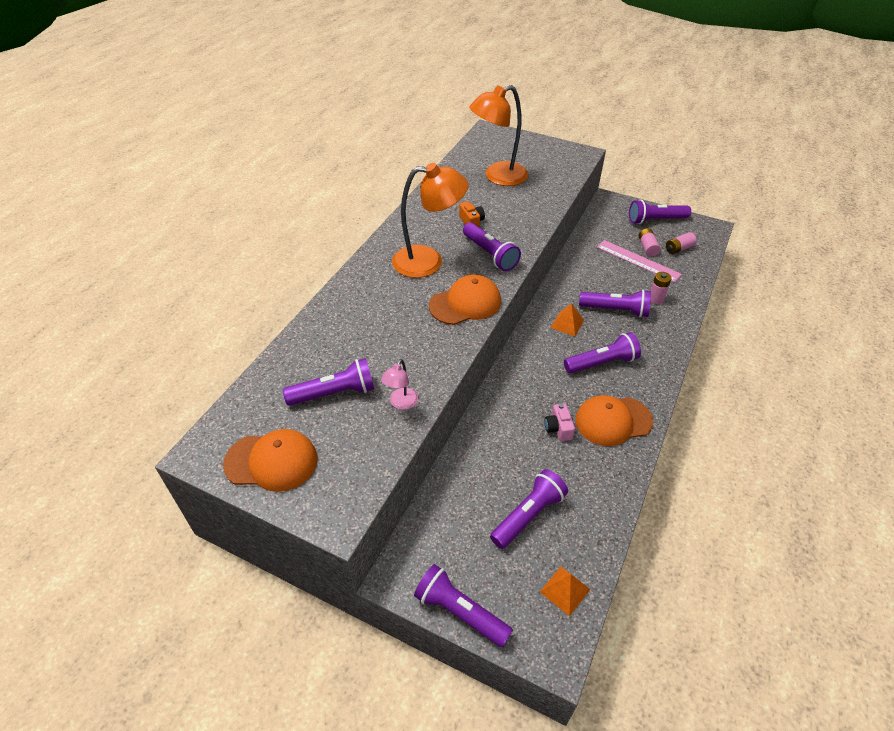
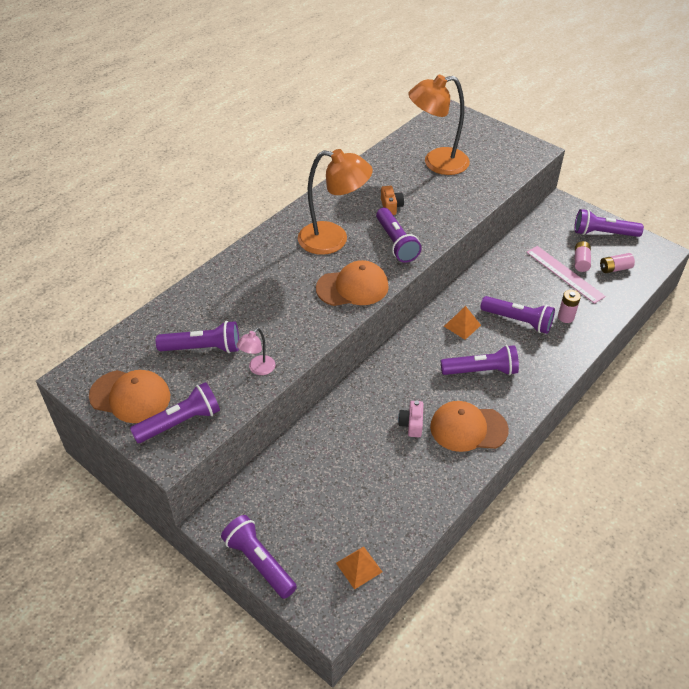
camera: 15 degrees right, 0 degrees up
purple flashlight [490,469,568,549] -> purple flashlight moved to [130,382,220,443]

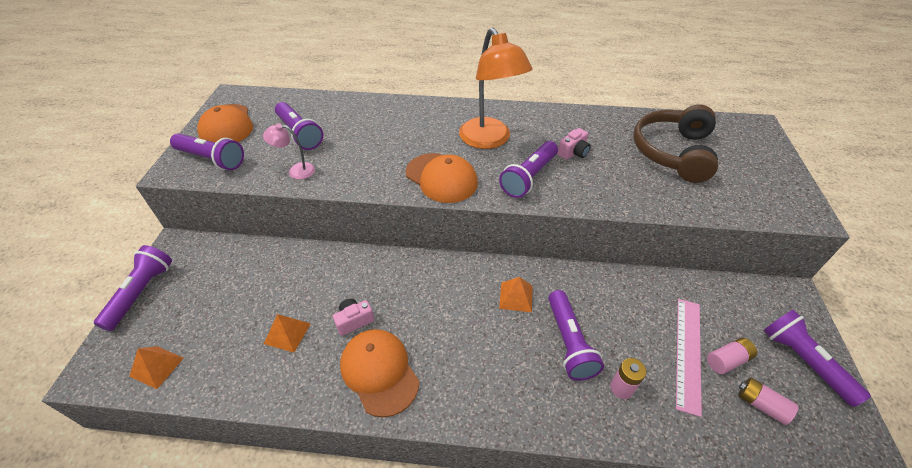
camera: 55 degrees right, 0 degrees up
orange camera [381,186,404,215] -> pink camera [558,128,591,160]
orange lamp [408,75,470,175] -> brown headphones [633,104,718,183]
purple flashlight [441,345,519,375] -> none
none -> orange pyramid [264,314,311,352]

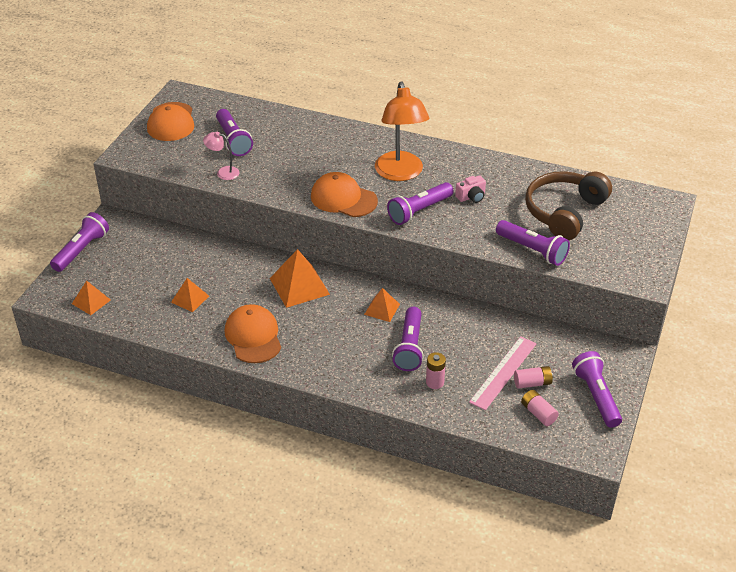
camera: 15 degrees right, 5 degrees down
purple flashlight [170,133,244,170] -> purple flashlight moved to [496,220,570,266]
pink camera [333,298,374,336] -> none
orange cap [406,153,478,203] -> orange cap turned 150 degrees clockwise [311,172,378,217]
none -> orange pyramid [270,249,330,308]

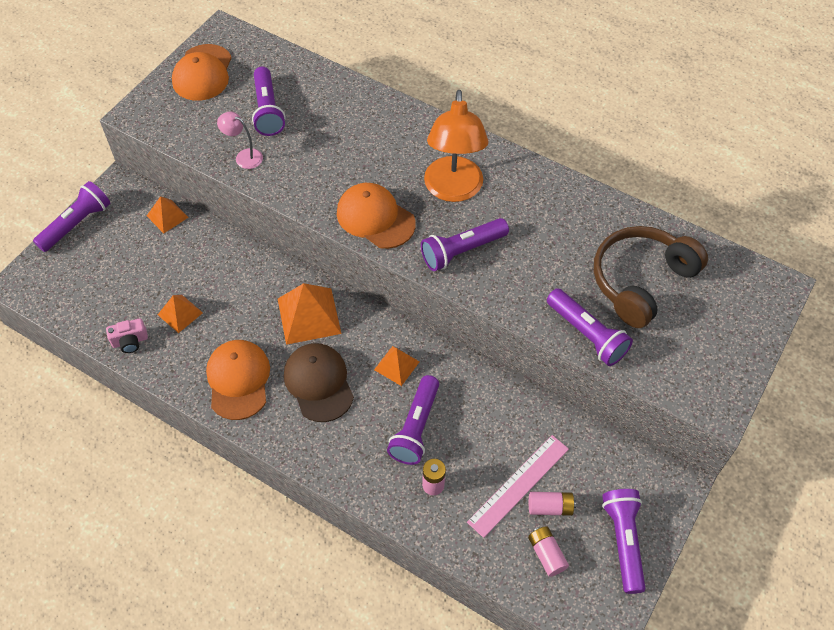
camera: 10 degrees right, 15 degrees up
orange pyramid [72,280,111,315] -> orange pyramid moved to [147,196,189,233]
pink camera [455,175,486,203] -> pink camera moved to [106,318,148,353]
none -> brown cap [284,343,354,422]

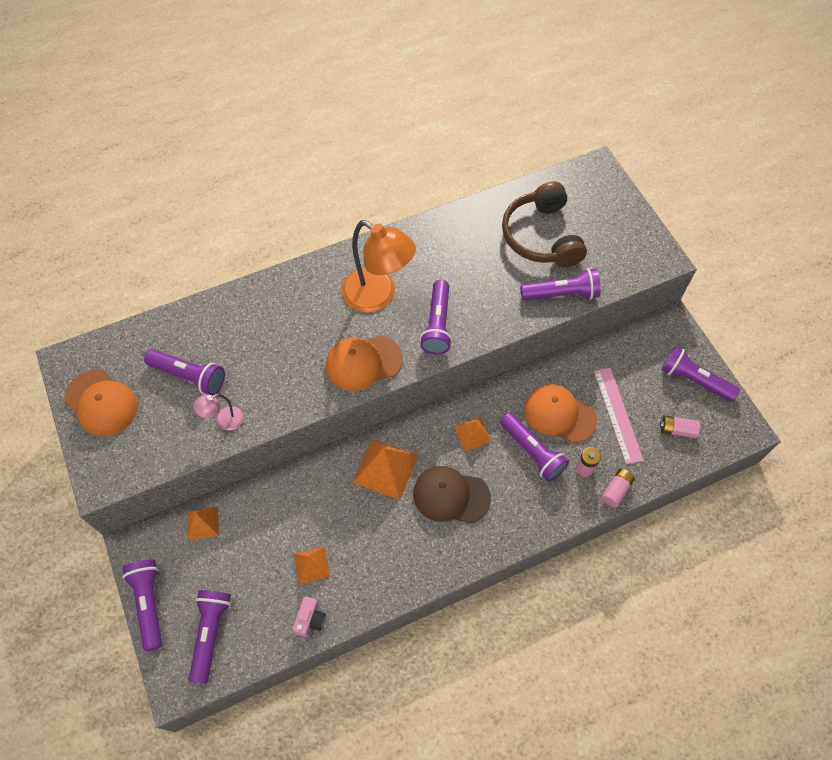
camera: 55 degrees left, 5 degrees up
orange cap [206,340,270,420] -> orange cap moved to [524,384,597,443]
pink battery [529,492,576,516] -> pink battery moved to [601,469,635,507]
none -> purple flashlight [189,590,231,684]

